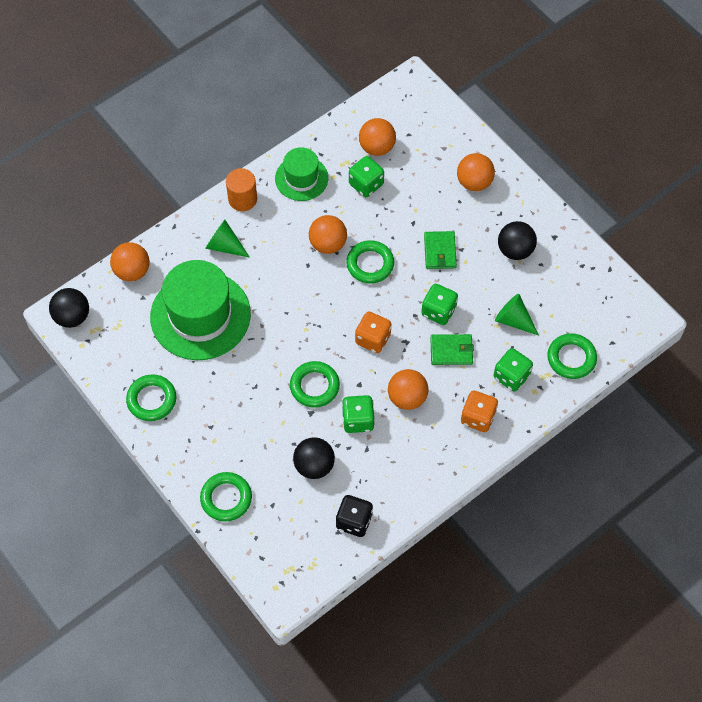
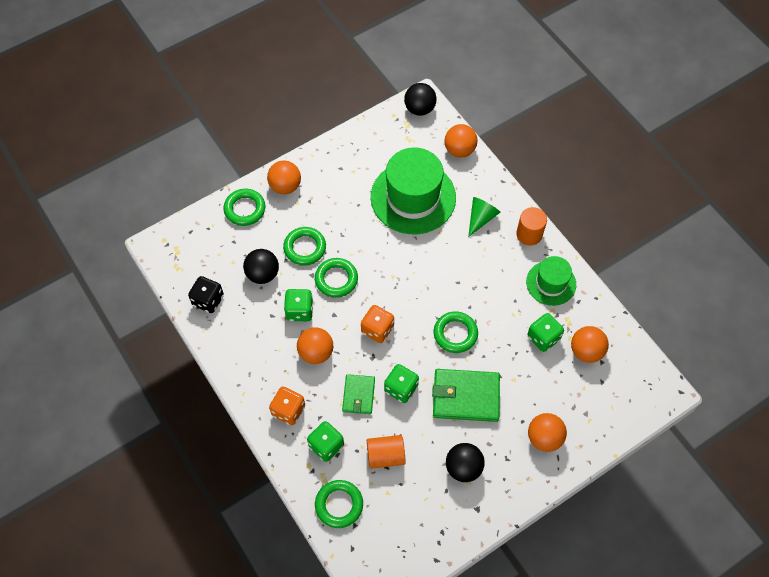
camera: 95 degrees right, 0 degrees up
green ring [126,374,176,421] -> green ring moved to [283,227,326,265]
orange ball [309,215,347,254] -> orange ball moved to [267,161,301,194]
green wallet [424,231,457,269] -> green wallet [432,369,500,422], size x1.68
green cone [495,294,539,336] -> orange cylinder [367,435,406,469]

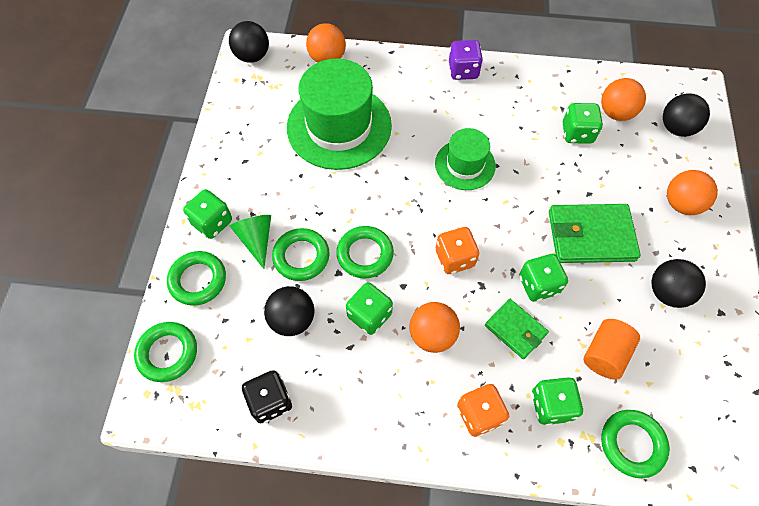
camera: 50 degrees left, 0 degrees up
orange ball [267,161,301,194] -> green dice [183,189,232,239]
green wallet [432,369,500,422] -> green wallet turned 45 degrees clockwise [549,204,641,263]
green ring [434,311,478,353] -> green ring moved to [134,322,197,382]
green cone [468,197,501,237] -> green cone moved to [230,215,271,269]
orange cylinder [516,207,547,246] -> purple dice [449,40,483,80]
green hat [526,256,576,306] -> green hat moved to [435,128,496,190]
none -> black ball [663,93,710,137]

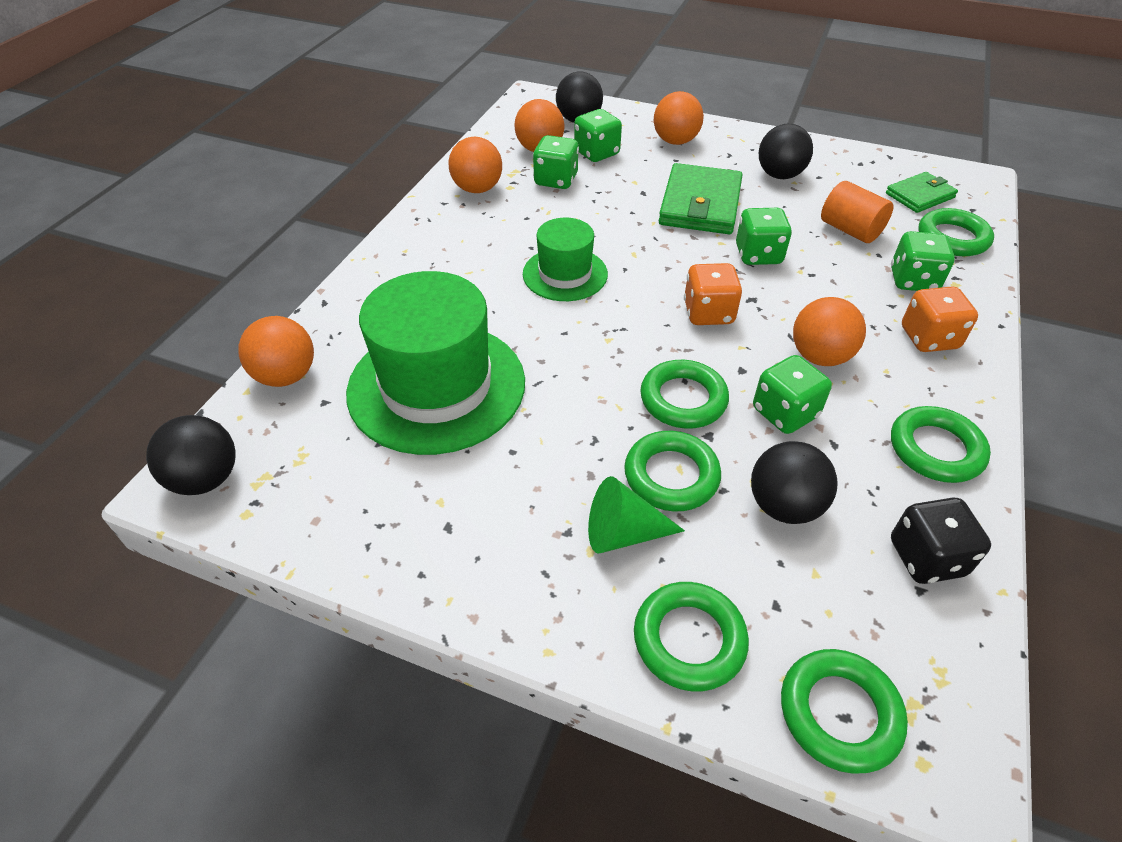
camera: 75 degrees left, 15 degrees down
green dice [183,189,232,239] -> green dice moved to [574,109,622,162]
purple dice [449,40,483,80] -> none
green wallet [485,299,549,359] -> green wallet moved to [886,172,958,213]
none -> orange ball [448,137,502,193]
none -> green ring [891,406,991,483]

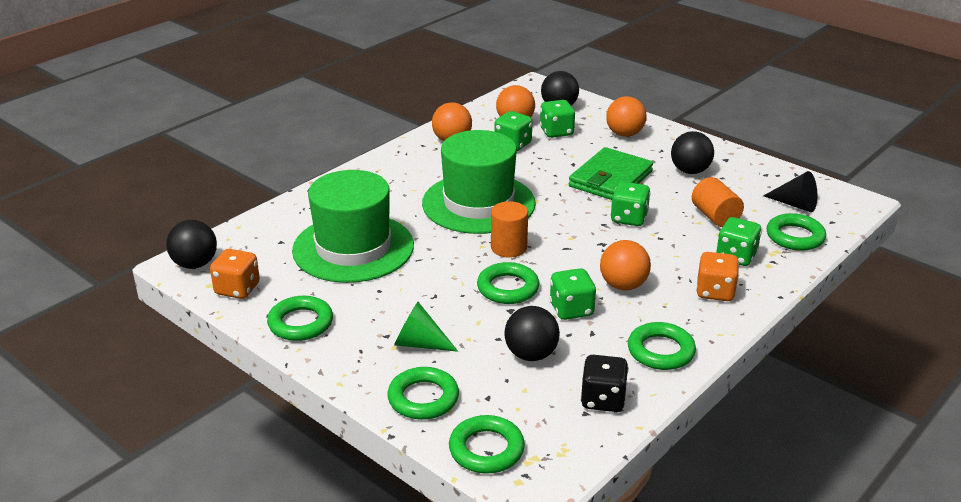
camera: 20 degrees right, 15 degrees down
orange ball [238,316,314,387] -> none
green hat [523,218,608,301] -> green hat [422,130,536,234], size x1.79
green ring [624,431,721,511] -> green ring moved to [267,296,333,341]
orange dice [684,263,742,325] -> orange dice moved to [210,249,260,299]
green wallet [886,172,958,213] -> black cone [763,171,817,212]
none -> orange cylinder [491,201,528,258]

